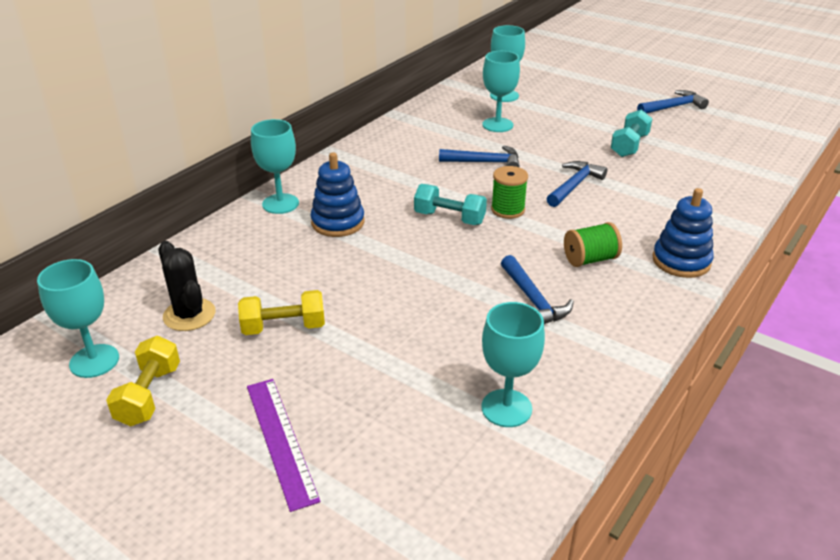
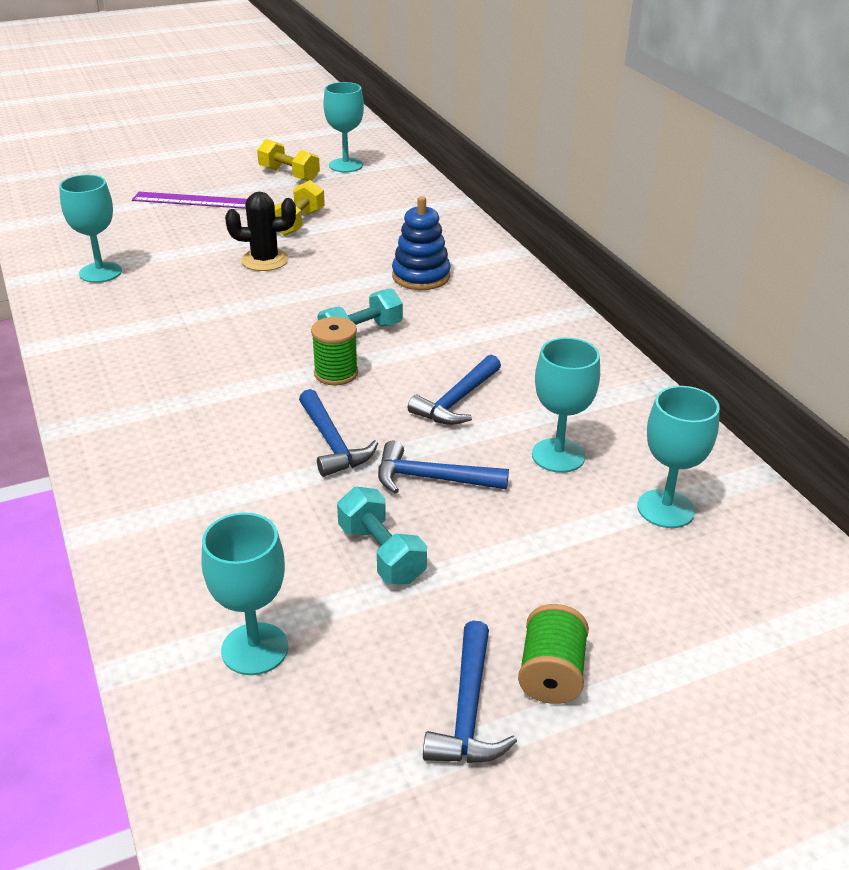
camera: 120 degrees right, 0 degrees up
black cactus [158,241,215,331] -> black cactus moved to [225,192,296,271]
turquoise goblet [251,119,299,214] -> turquoise goblet moved to [202,512,288,675]
blue hammer [501,255,574,324] -> blue hammer moved to [378,441,509,494]
green spool [564,222,622,267] -> green spool moved to [518,604,589,704]
blue stacking toy [653,188,714,278] -> none

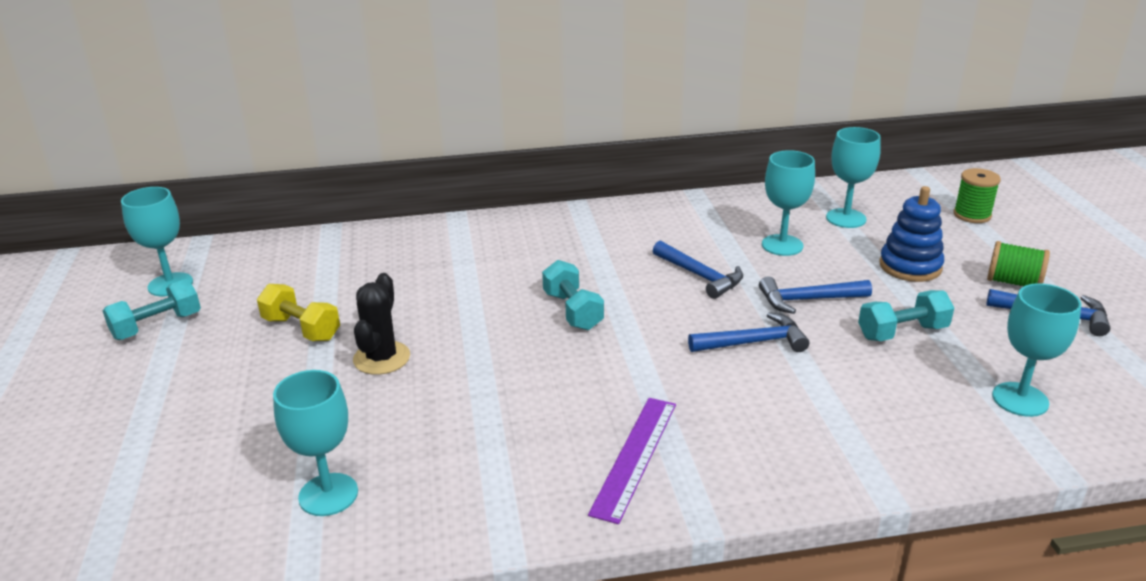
camera: 75 degrees left, 5 degrees down
purple ruler [132,192,247,209] -> purple ruler moved to [588,398,676,524]
yellow dumbbell [257,139,320,181] -> turquoise dumbbell [103,279,201,340]
green spool [311,317,358,385] -> green spool moved to [954,168,1001,223]
blue hammer [378,441,509,494] -> blue hammer turned 60 degrees clockwise [759,276,872,314]
blue stacking toy [392,196,451,290] -> blue stacking toy moved to [879,186,944,282]

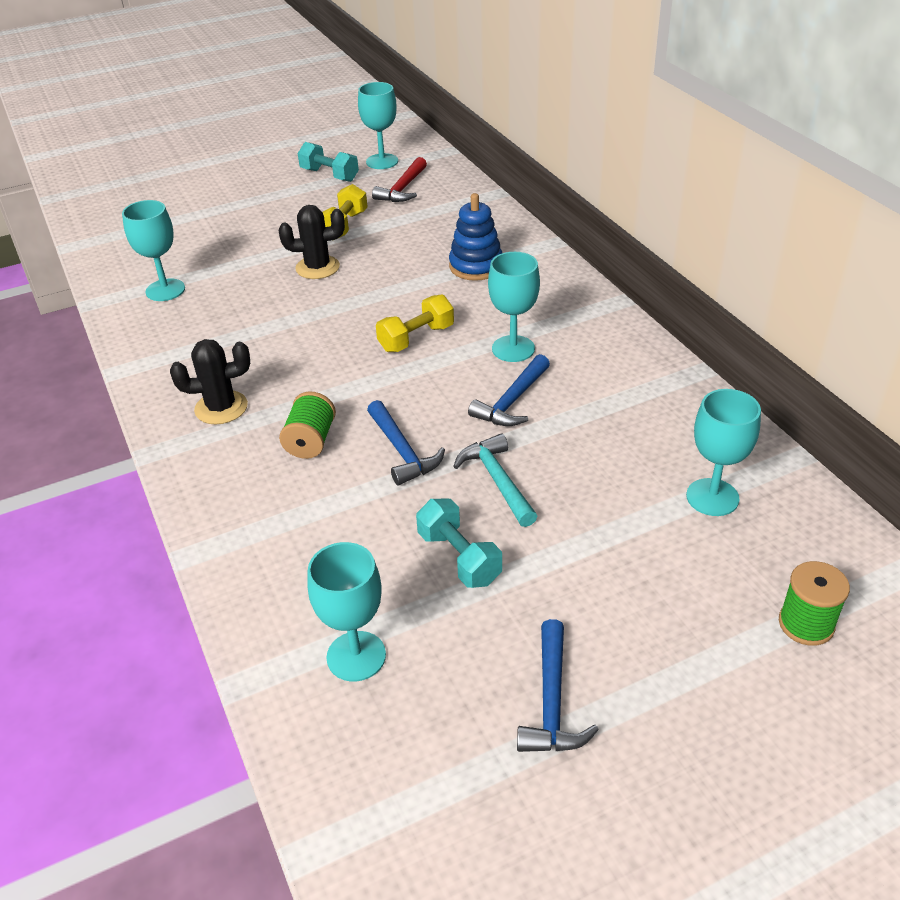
camera: 75 degrees right, 10 degrees up
turquoise dumbbell [542,260,604,330] -> yellow dumbbell [376,294,454,352]
purple ruler [588,398,676,524] -> black cactus [170,339,250,425]
blue hammer [759,276,872,314] -> turquoise hammer [453,434,537,527]
turquoise goblet [762,150,815,256] -> turquoise goblet moved to [488,252,540,362]
blue stacking toy [879,186,944,282] -> blue stacking toy moved to [449,193,502,281]
green spool [987,241,1050,286] -> green spool moved to [279,391,336,459]
none -> red hammer [372,157,427,202]

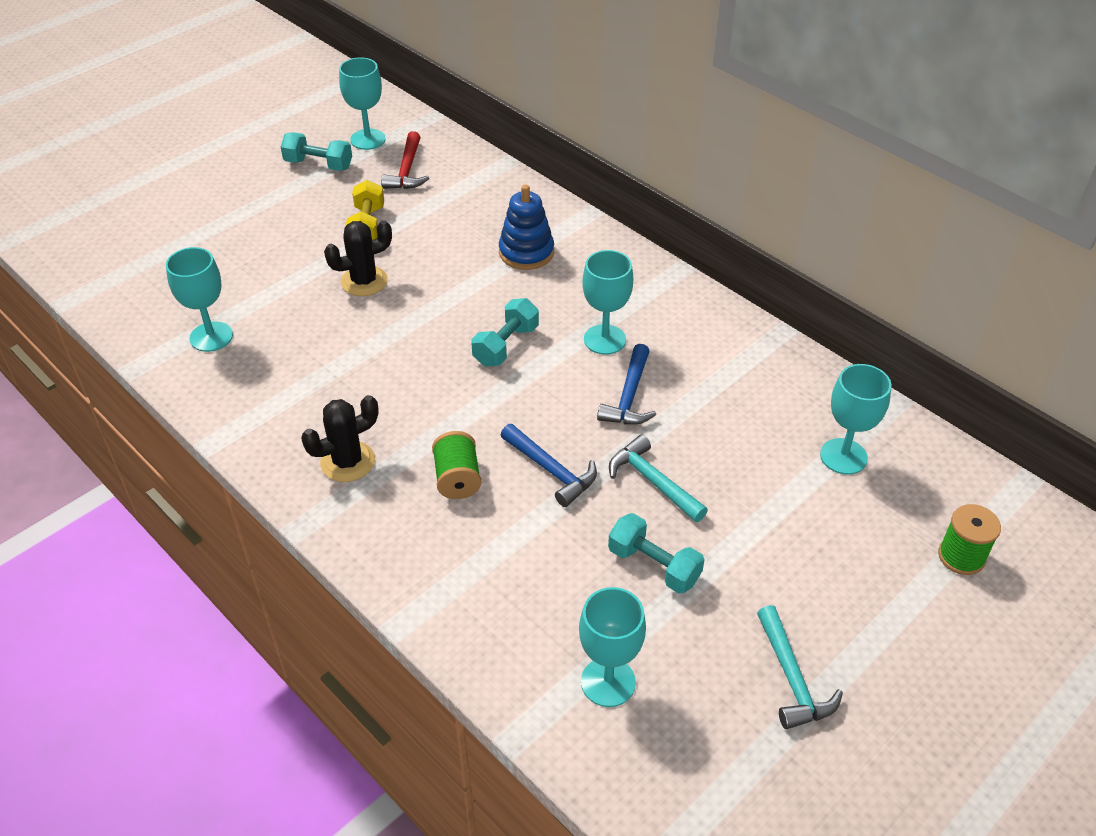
camera: 20 degrees left, 5 degrees up
yellow dumbbell [376,294,454,352] -> turquoise dumbbell [471,298,539,366]
blue hammer [517,619,599,752] -> turquoise hammer [757,605,843,729]

